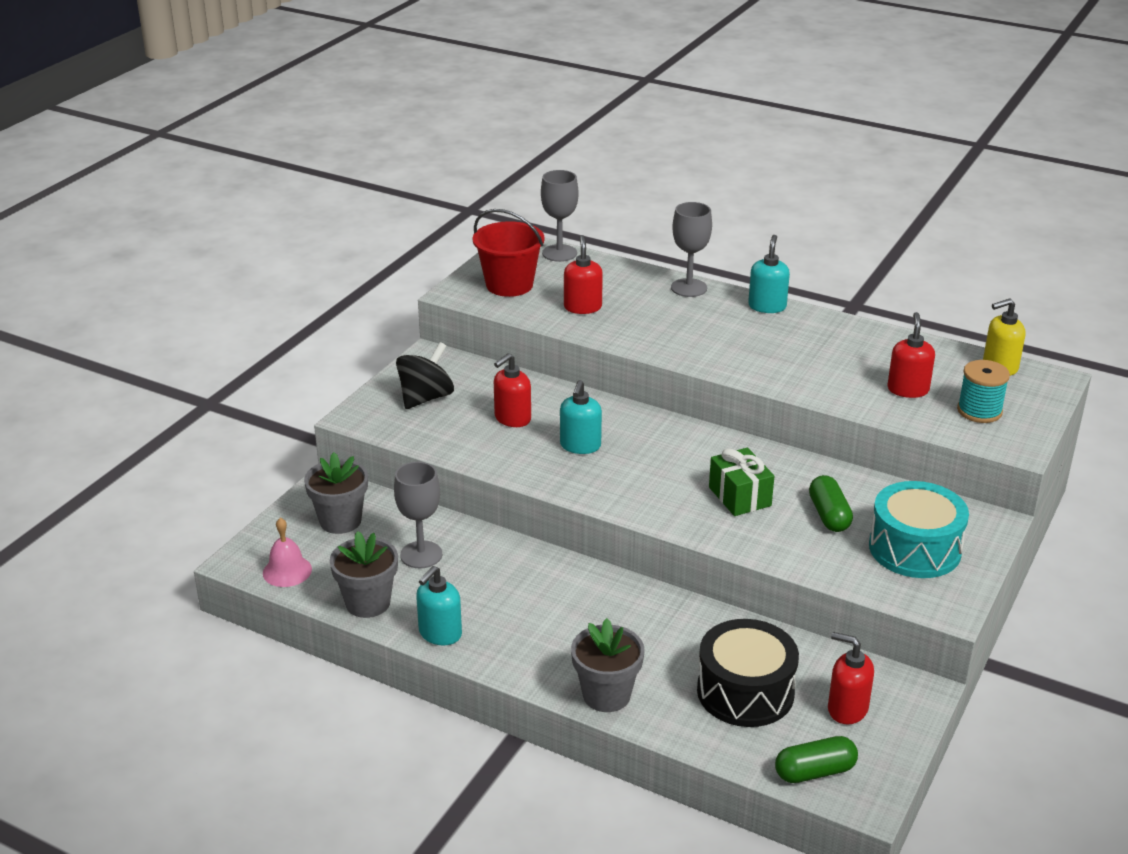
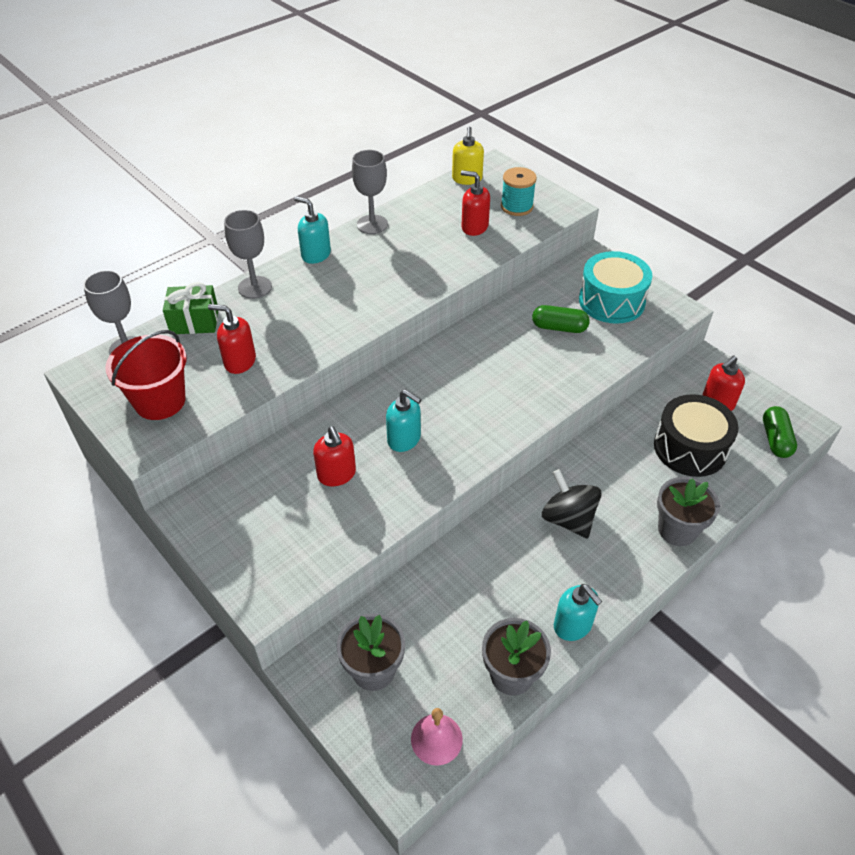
camera: 70 degrees left, 15 degrees up
grey goblet [394,462,442,568] -> grey goblet moved to [352,150,388,234]
black spinning top [396,342,454,409] -> black spinning top moved to [542,469,602,538]
green gift [709,447,774,516] -> green gift moved to [163,282,218,334]

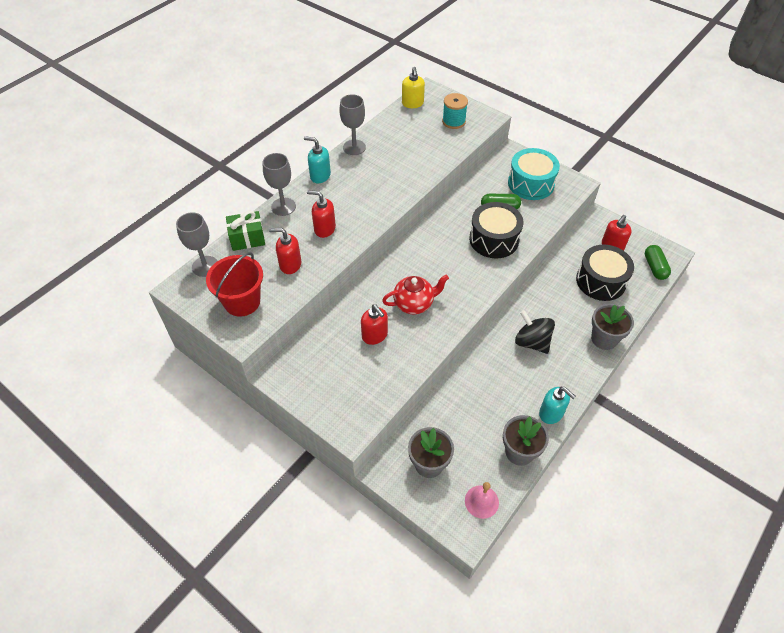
camera: 10 degrees left, 5 degrees up
turquoise soap dispenser [386,389,422,452] -> red teapot [382,275,449,314]
red soap dispenser [461,170,490,236] -> red soap dispenser moved to [307,190,336,238]
none -> black drum [469,202,523,258]

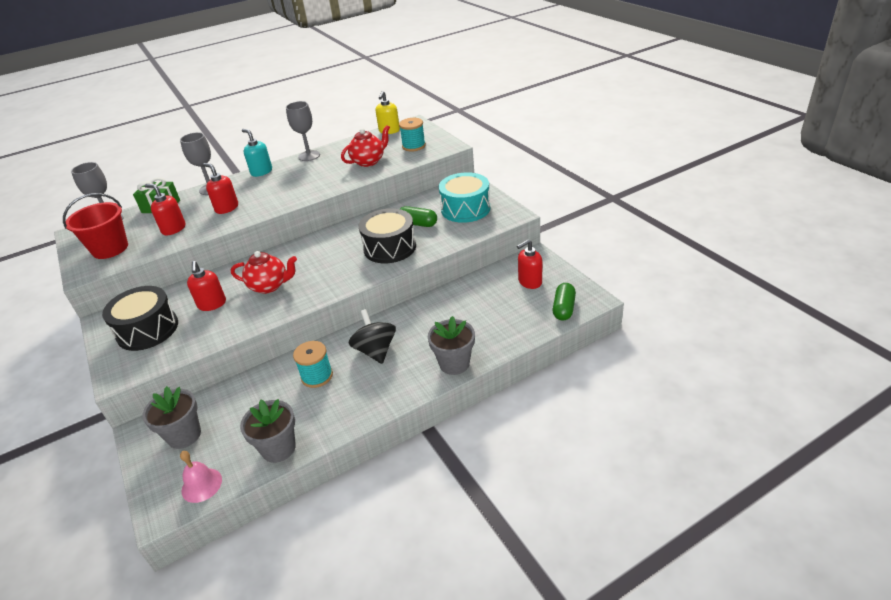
camera: 25 degrees right, 15 degrees down
turquoise soap dispenser [539,387,576,424] -> none
black drum [576,245,634,301] -> black drum moved to [102,286,178,351]
none -> turquoise spool [293,341,333,388]
none -> red teapot [341,125,390,167]

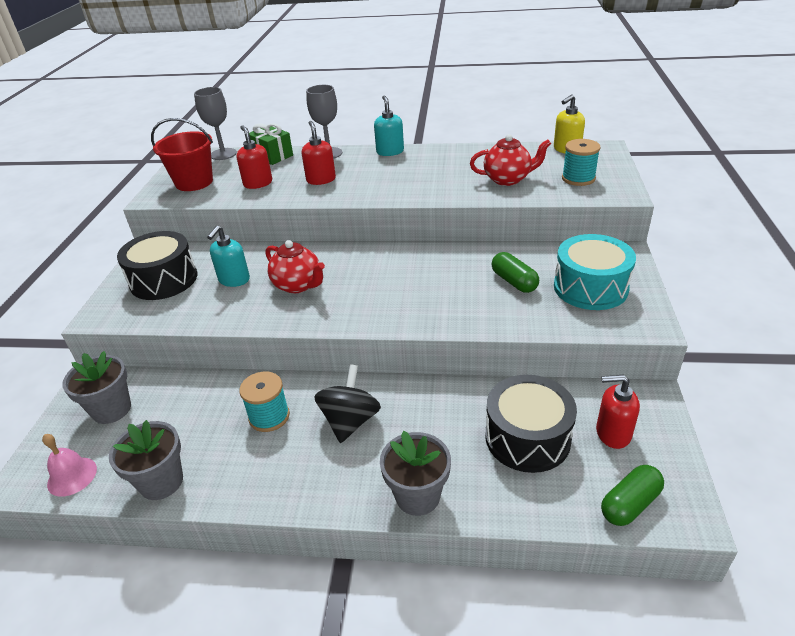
camera: 35 degrees right, 0 degrees up
red soap dispenser [187,261,226,311] -> turquoise soap dispenser [207,225,250,287]
grey goblet [286,101,320,161] -> none
black drum [359,208,416,263] -> black drum moved to [485,375,577,473]

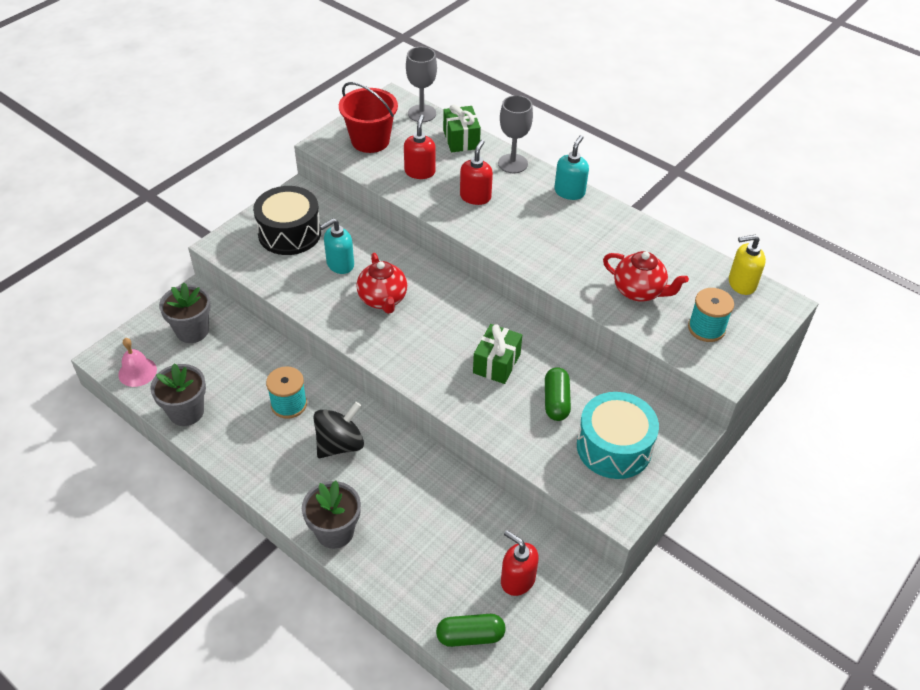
camera: 30 degrees right, 10 degrees up
black drum [485,375,577,473] -> none
none -> green gift [473,324,522,384]

